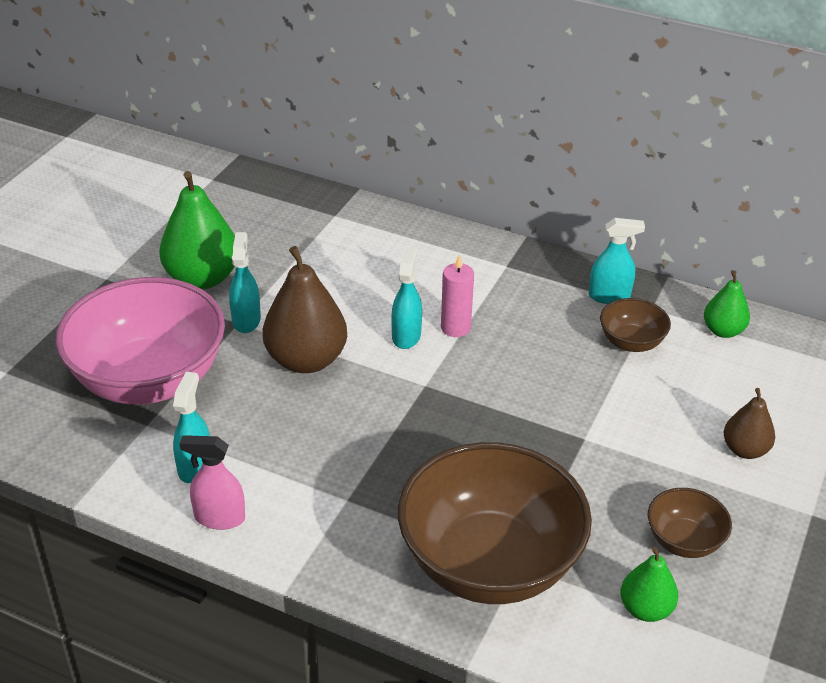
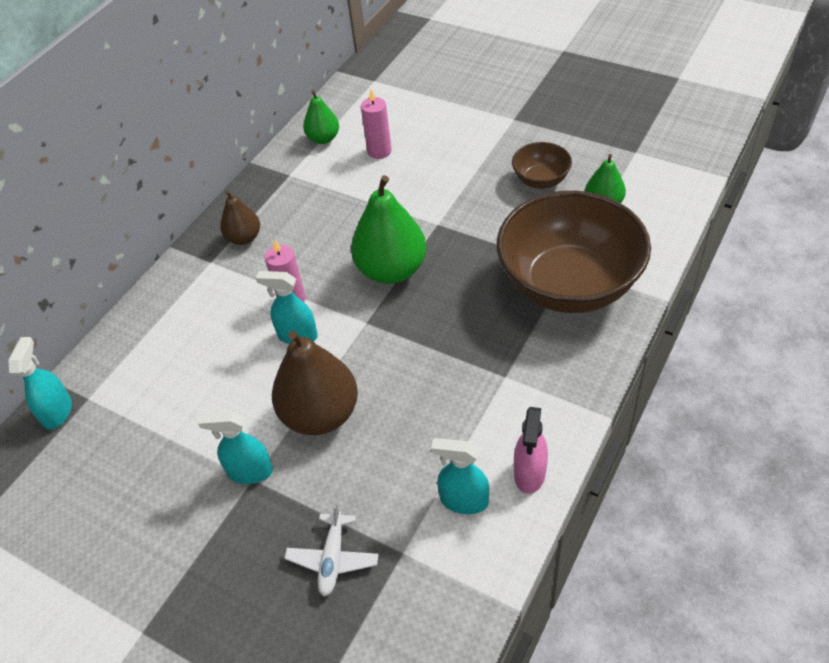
camera: 80 degrees left, 10 degrees up
pink bowl [55,277,225,404] -> white plane [284,502,379,597]
green pear [159,171,235,289] -> green pear moved to [351,175,427,284]
turquoise spray bottle [589,218,645,304] -> turquoise spray bottle moved to [8,337,72,430]
brown bowl [600,298,671,352] -> none
brown pear [724,388,775,459] -> brown pear moved to [220,190,260,245]
none -> pink candle [361,90,392,159]

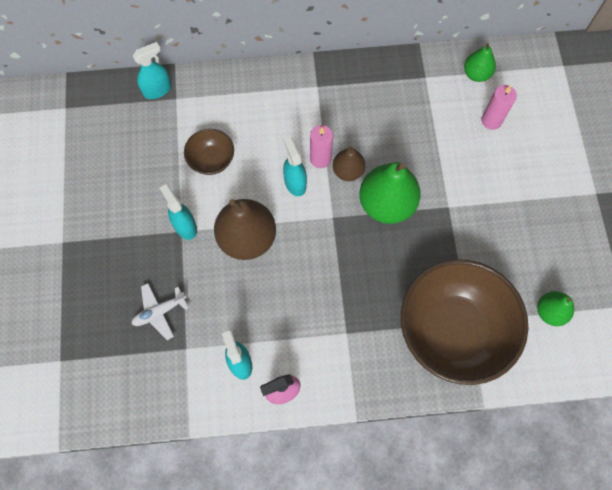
camera: 50 degrees right, 20 degrees up
brown pear [220,190,260,245] -> brown pear moved to [333,146,365,181]
brown bowl [512,142,572,189] -> brown bowl moved to [184,129,234,175]

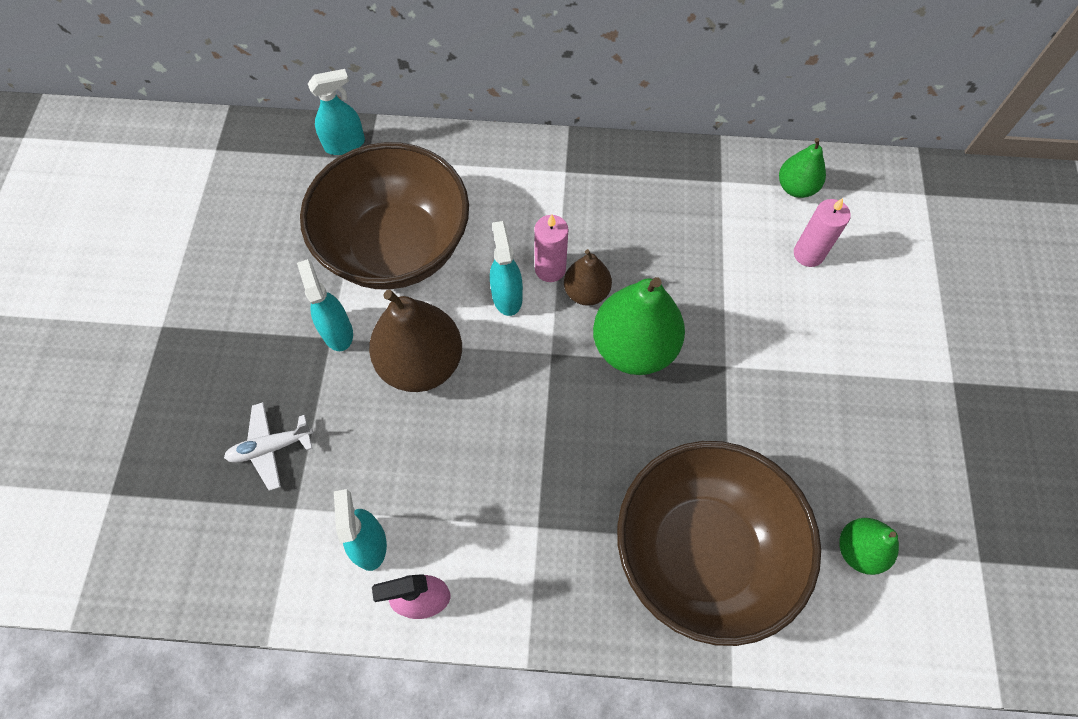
camera: 10 degrees right, 5 degrees down
brown bowl [184,129,234,175] -> brown bowl [300,142,469,289], size x2.22

